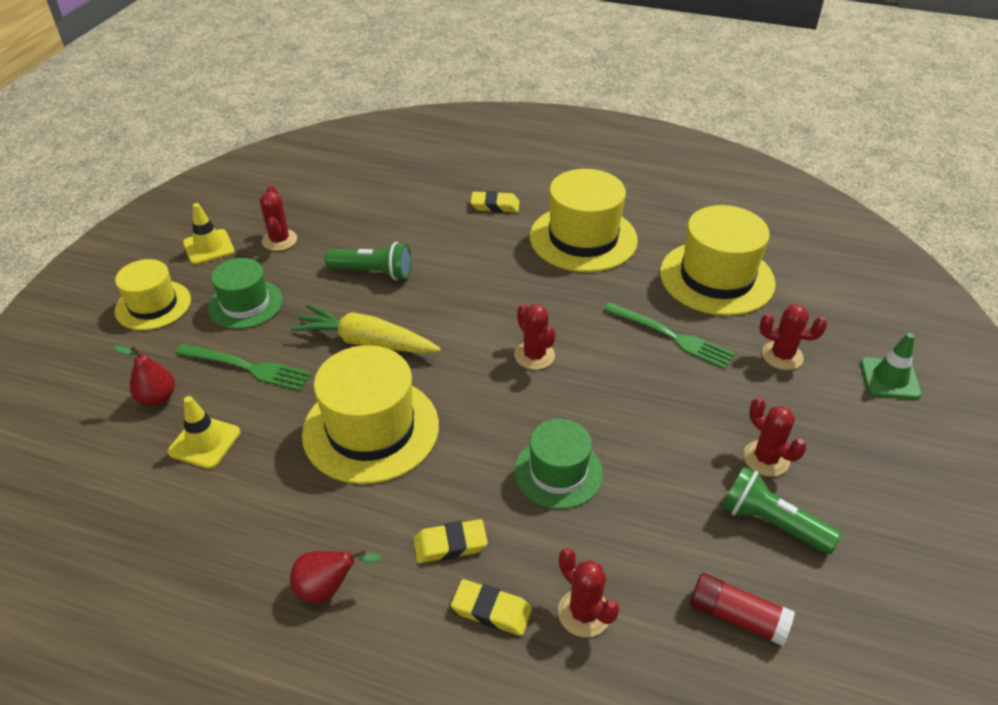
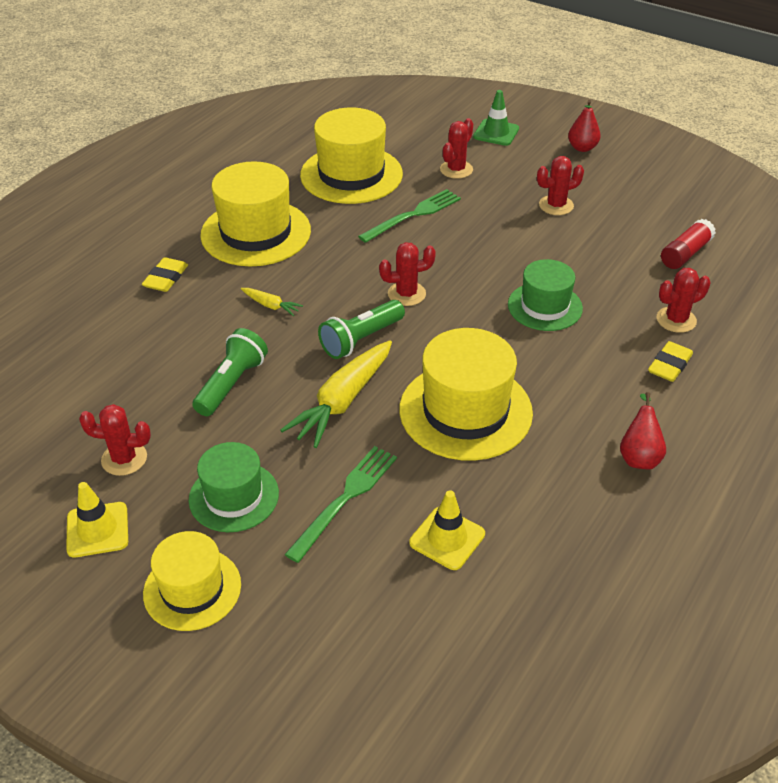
camera: 75 degrees left, 0 degrees up
red pear [113,345,175,406] -> red pear moved to [568,100,601,152]
yellow eraser [413,519,488,563] -> none
green flashlight [722,466,842,554] -> green flashlight moved to [318,300,405,359]
none -> yellow carrot [241,288,303,316]

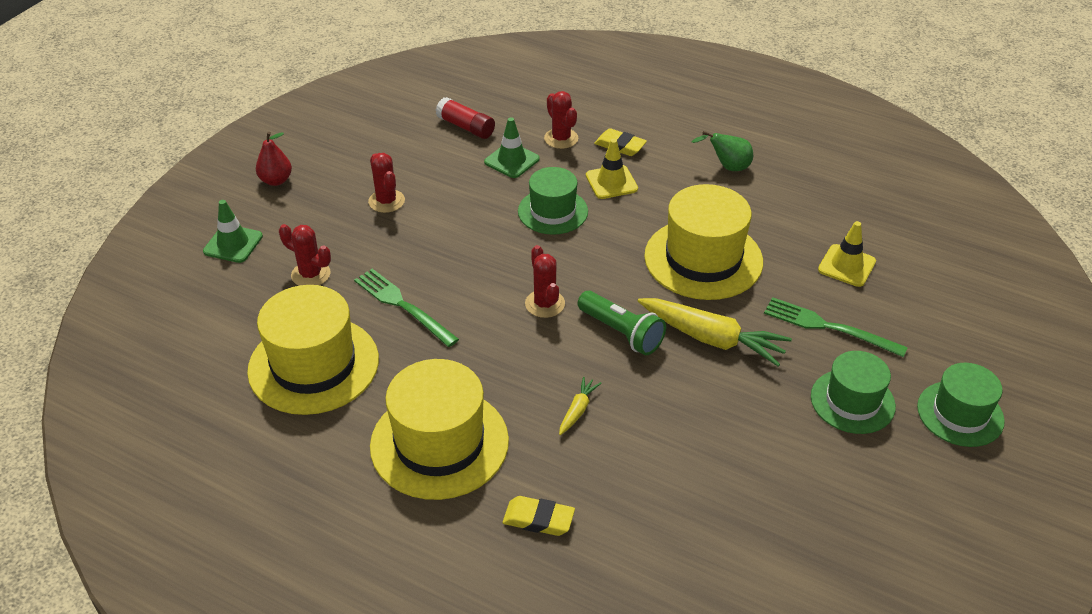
camera: 95 degrees left, 0 degrees up
yellow traffic cone [66,482,128,558] -> yellow traffic cone moved to [586,139,638,199]
red cactus [79,404,151,476] -> none
yellow hat [143,531,241,631] -> green hat [917,363,1005,447]
green flashlight [192,328,268,416] -> none
red pear [620,392,666,470] -> green pear [692,131,753,171]
none -> green traffic cone [484,117,540,178]

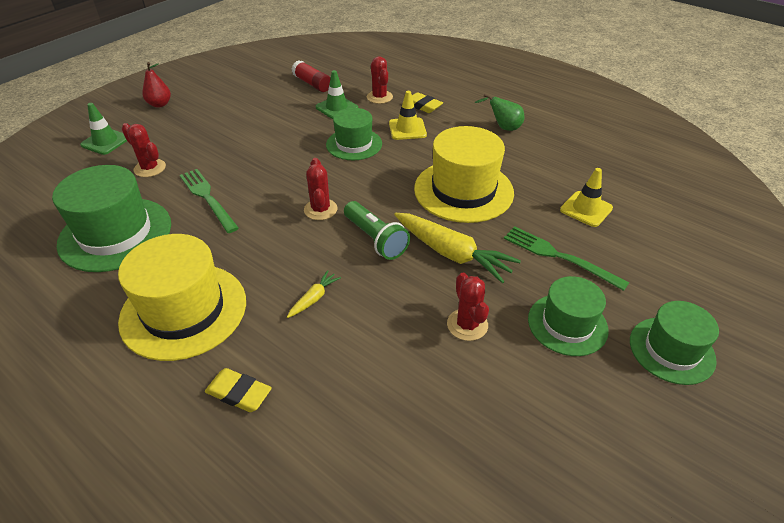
camera: 10 degrees right, 0 degrees up
yellow hat [247,285,379,415] -> green hat [52,165,171,272]
red cactus [368,153,405,213] -> red cactus moved to [447,273,489,341]

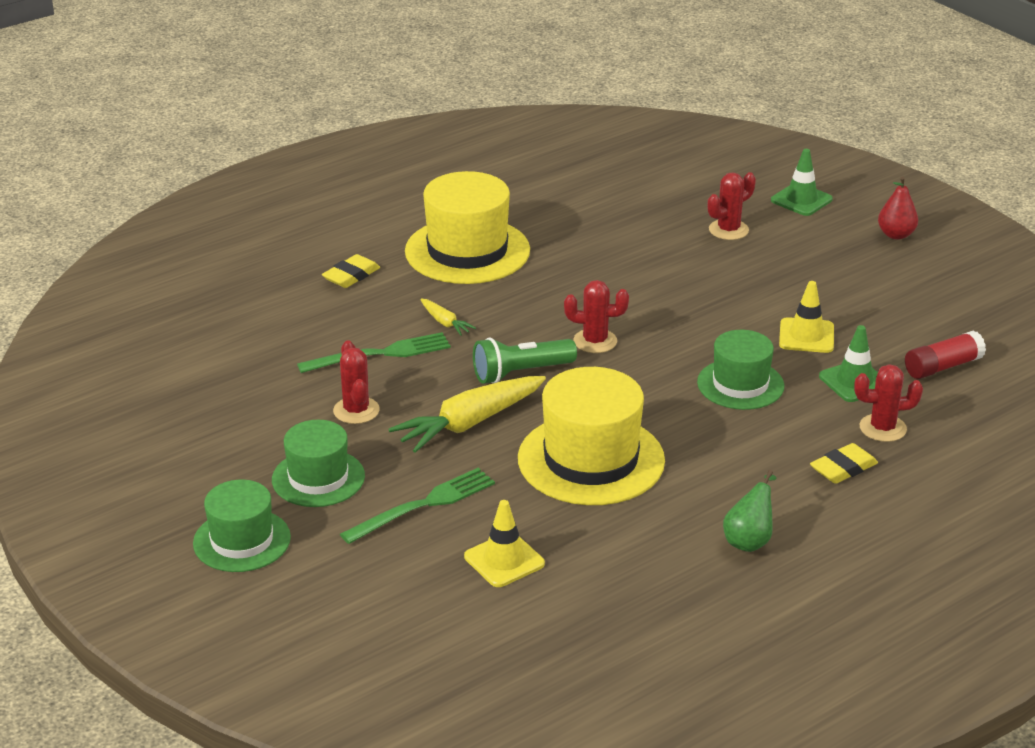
camera: 105 degrees right, 10 degrees down
green hat [52,165,171,272] -> none
green fork [180,169,239,233] -> green fork moved to [297,332,451,373]
yellow traffic cone [389,91,427,140] -> yellow traffic cone moved to [779,281,834,353]
red cactus [447,273,489,341] -> red cactus turned 75 degrees clockwise [333,340,380,424]

